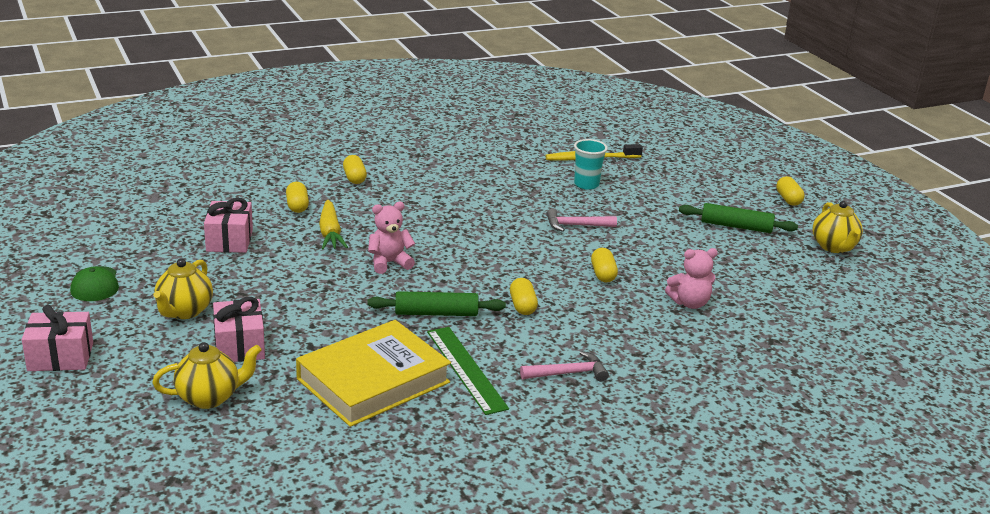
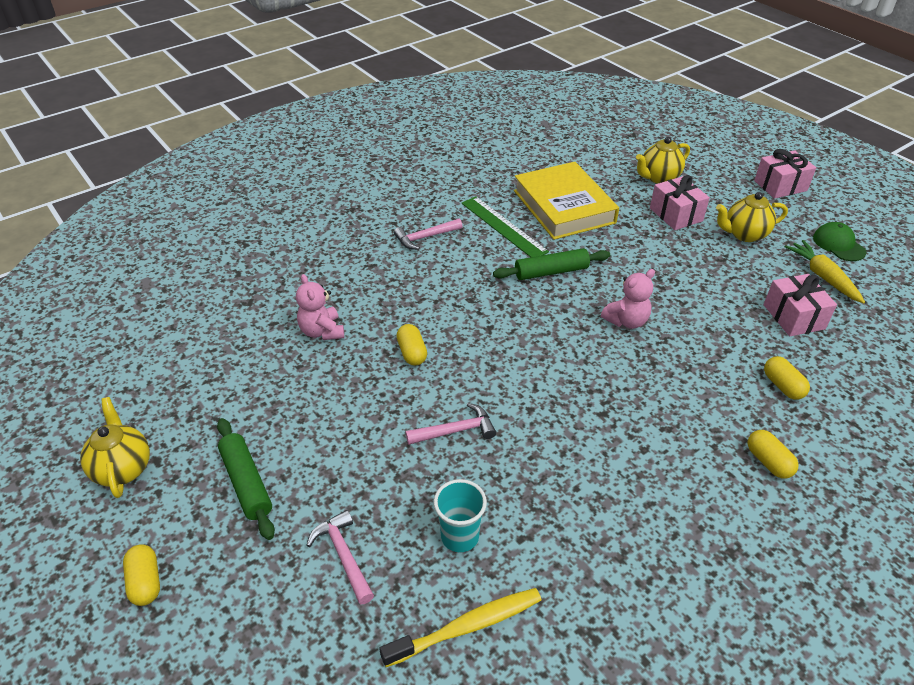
camera: 170 degrees right, 15 degrees up
yellow teapot [154,258,213,319] -> yellow teapot turned 105 degrees counterclockwise [716,192,788,242]
yellow book [296,320,451,427] -> yellow book turned 60 degrees counterclockwise [514,162,619,240]
yellow carrot [319,200,348,249] -> yellow carrot moved to [784,240,865,303]
yellow capsule [510,278,538,315] -> none
pink teddy bear [665,248,718,309] -> pink teddy bear turned 90 degrees counterclockwise [296,274,344,340]
green rolling pin [679,203,798,233] -> green rolling pin turned 60 degrees clockwise [217,418,275,540]
none -> pink hammer [306,510,374,604]

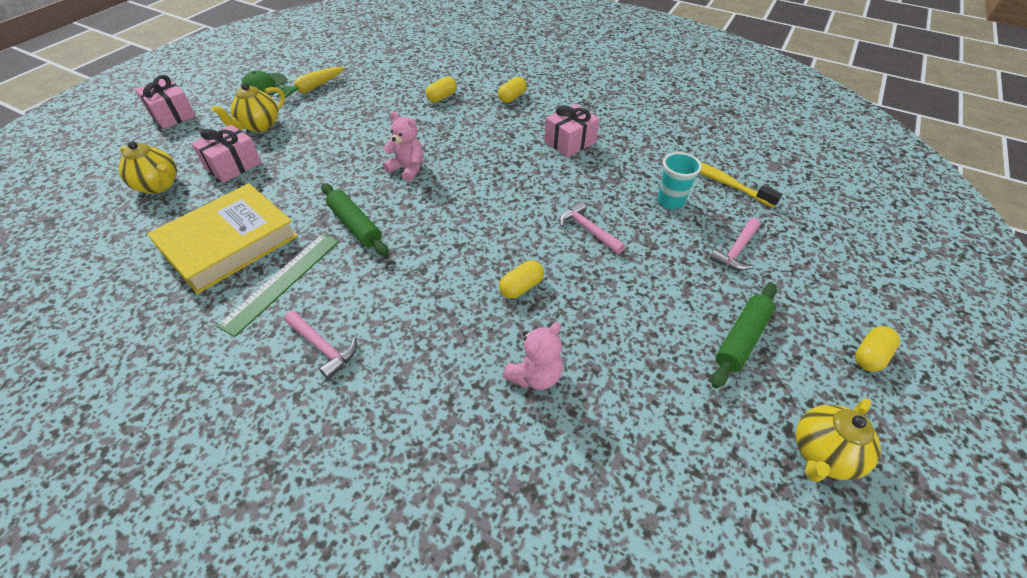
camera: 115 degrees left, 5 degrees up
yellow teapot [716,192,788,242] -> yellow teapot turned 75 degrees clockwise [211,83,285,132]
pink gift [764,274,837,337] -> pink gift moved to [544,104,600,157]

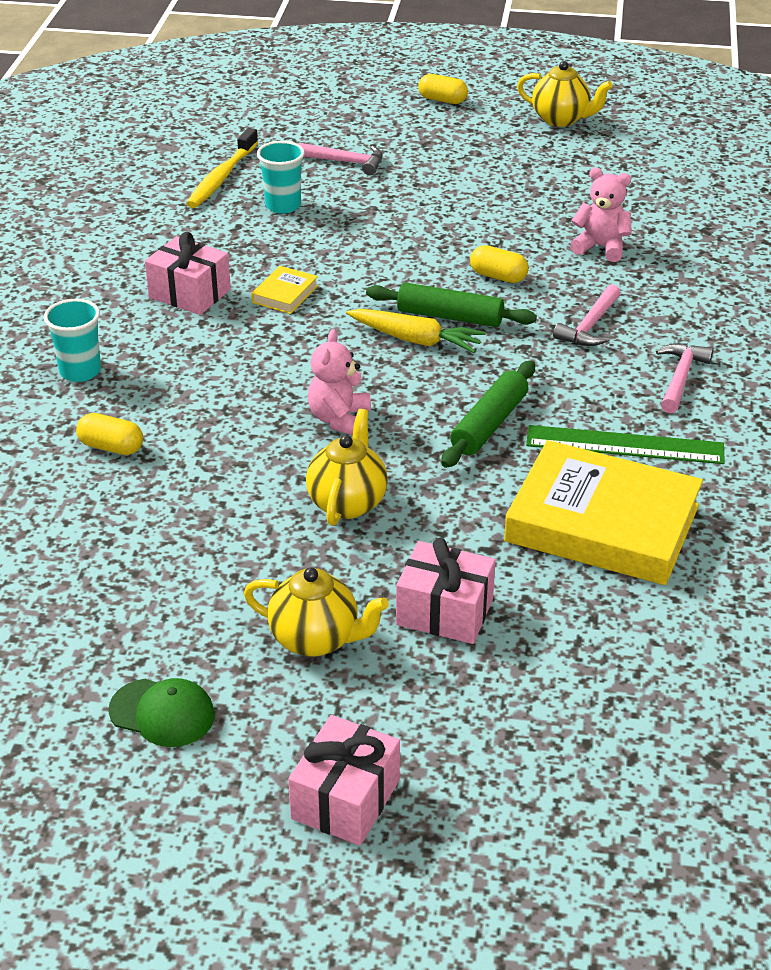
camera: 110 degrees left, 10 degrees down
yellow teapot [119,141,177,194] -> yellow teapot moved to [306,409,388,526]
yellow carrot [271,67,345,99] -> yellow carrot moved to [346,309,486,353]
yellow capsule [498,77,527,103] -> turquoise cup [44,299,101,382]
pink hammer [559,201,625,254] -> pink hammer moved to [553,284,621,346]
green rolling pin [711,283,777,388] -> green rolling pin moved to [366,282,537,327]
none -> yellow book [251,266,318,314]

